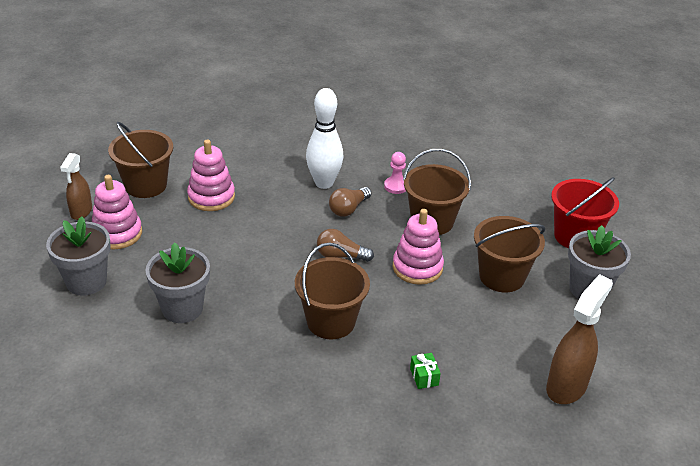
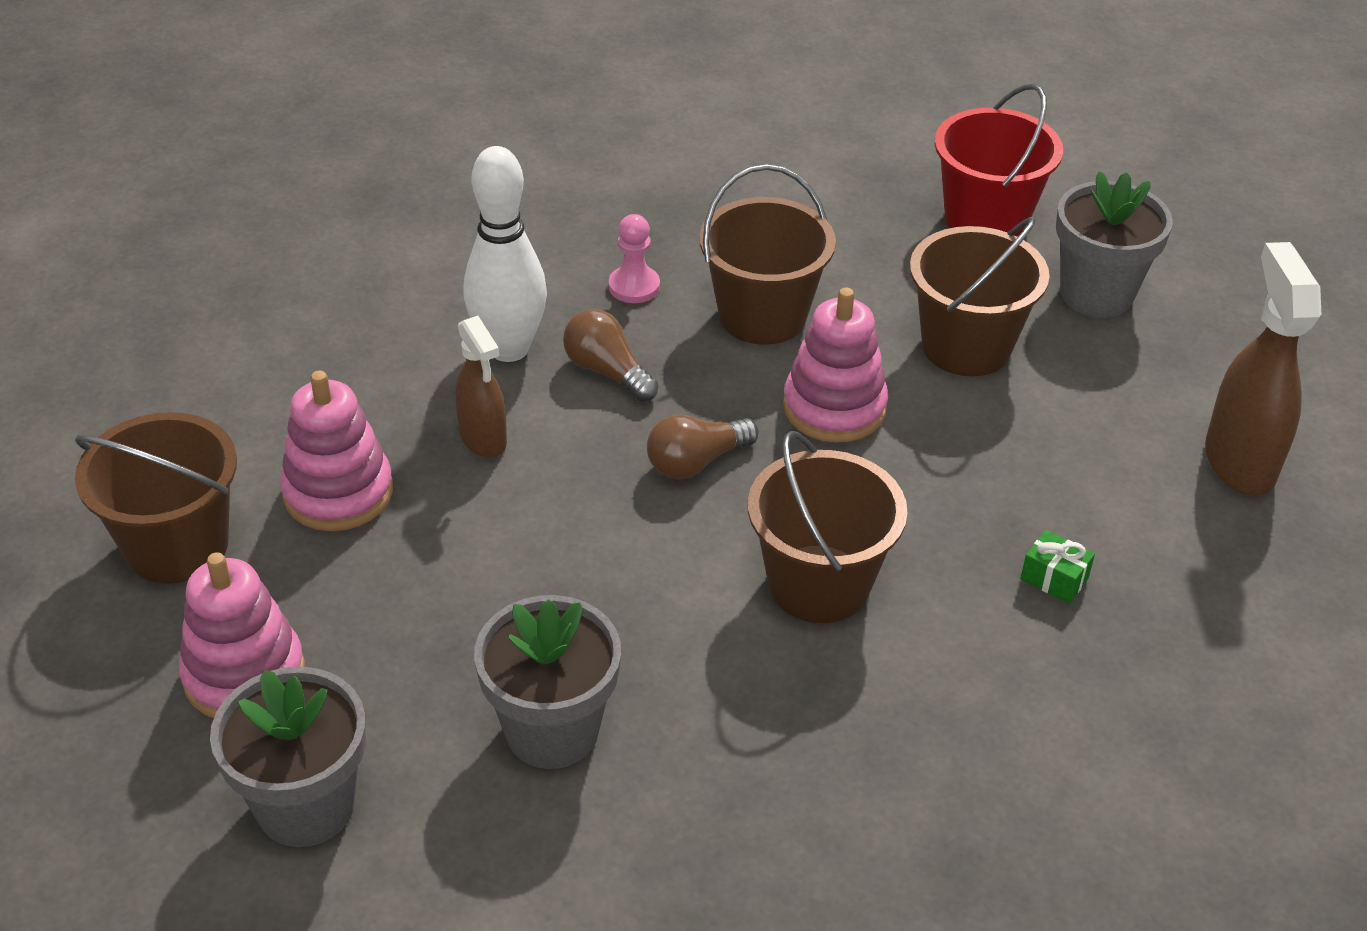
camera: 40 degrees left, 5 degrees up
brown spray bottle [60,153,92,220] -> brown spray bottle moved to [455,316,507,457]
brown light bulb [329,187,372,217] -> brown light bulb turned 135 degrees clockwise [563,309,658,402]

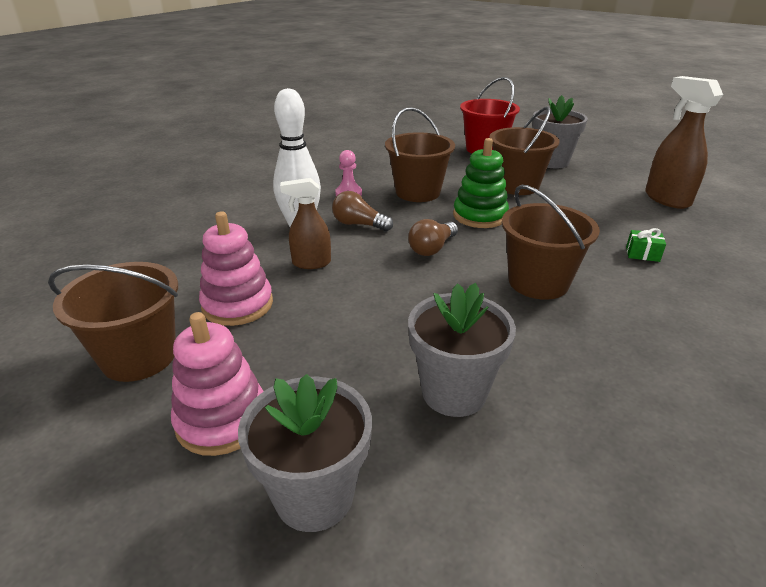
camera: 20 degrees left, 10 degrees down
brown spray bottle [455,316,507,457] -> brown spray bottle turned 135 degrees clockwise [280,178,331,269]
pink stacking toy [783,287,888,443] -> green stacking toy [453,138,509,228]

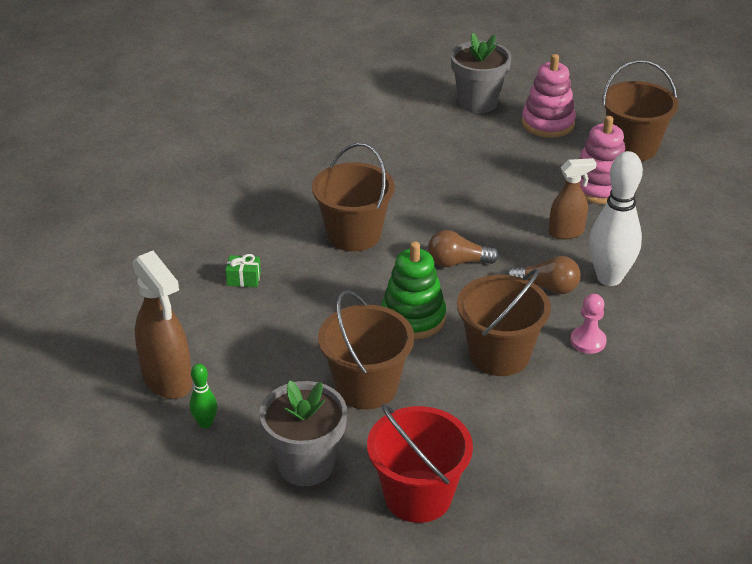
camera: 170 degrees right, 5 degrees up
brown light bulb [408,219,458,256] -> brown light bulb turned 120 degrees counterclockwise [428,230,499,267]
grey flower pot [408,283,516,417] -> none
none -> green bowling pin [190,363,217,429]

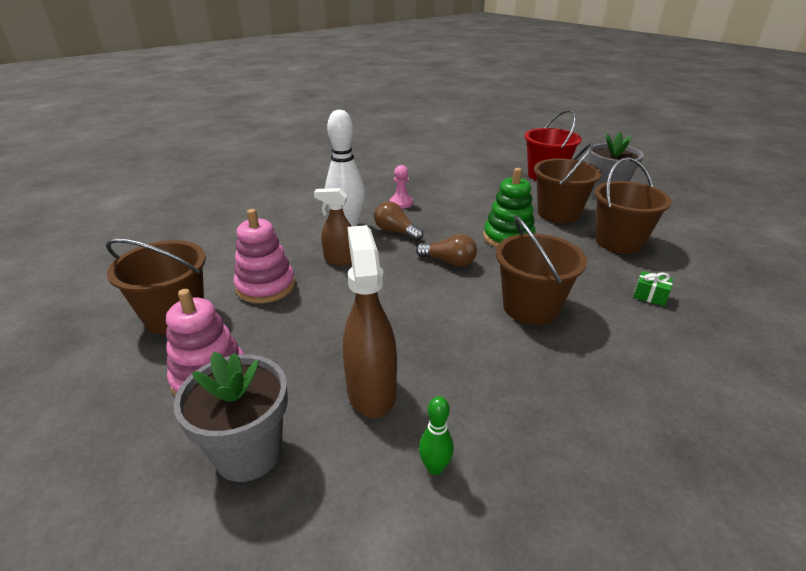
camera: 155 degrees left, 5 degrees down
brown spray bottle [132,251,192,399] -> brown spray bottle moved to [343,225,397,418]
green bowling pin [190,363,217,429] -> green bowling pin moved to [419,396,454,475]
brown bucket [457,269,551,376] -> brown bucket moved to [594,157,672,254]

